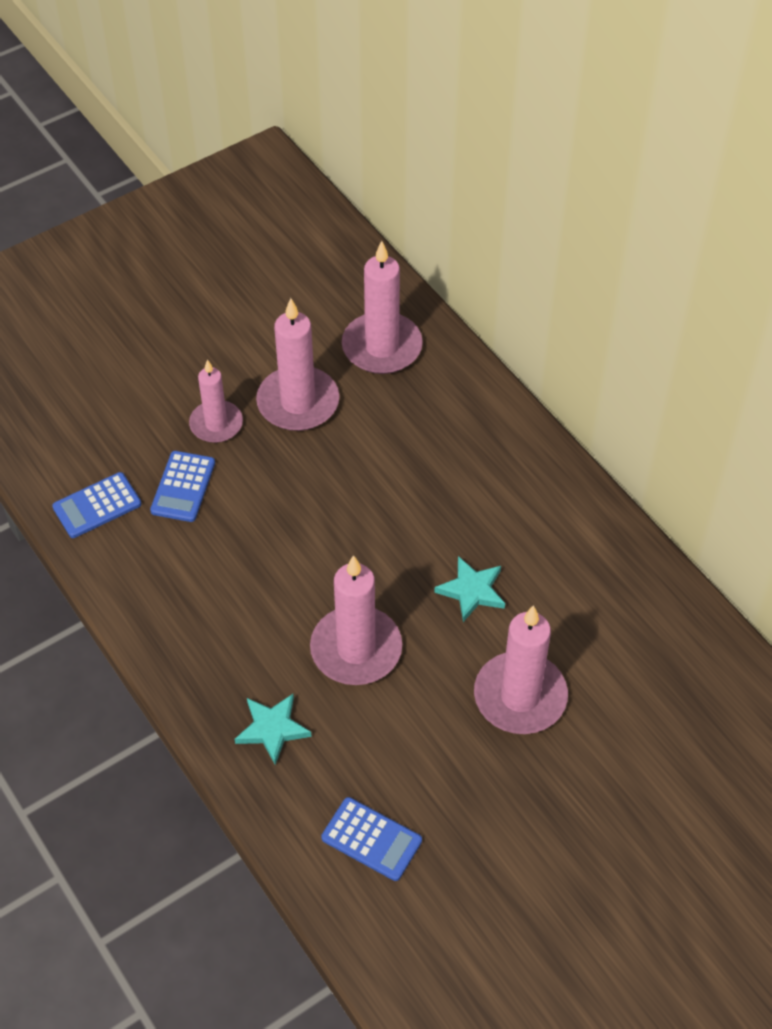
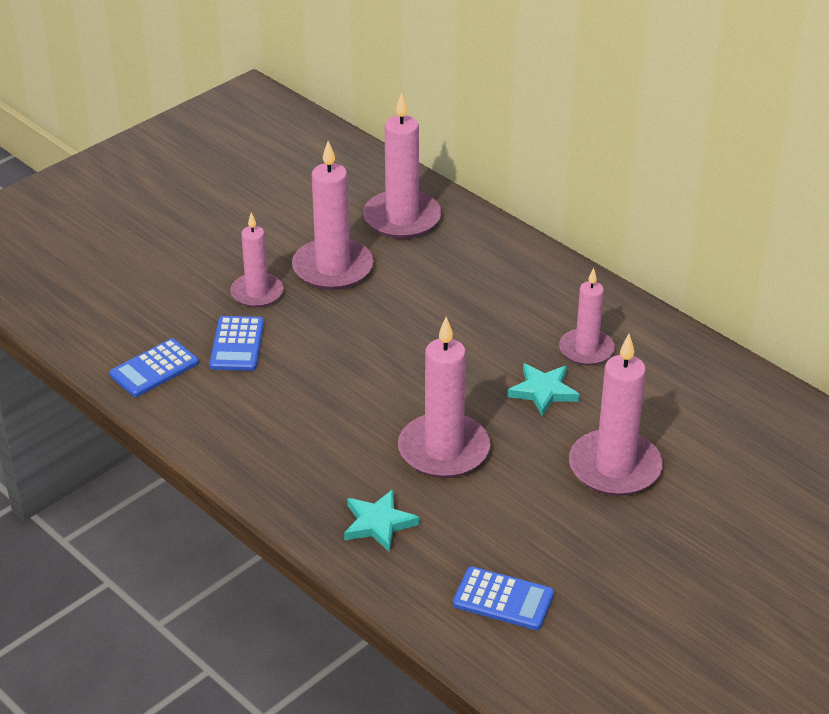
camera: 10 degrees left, 15 degrees down
none -> pink candle [559,268,615,366]

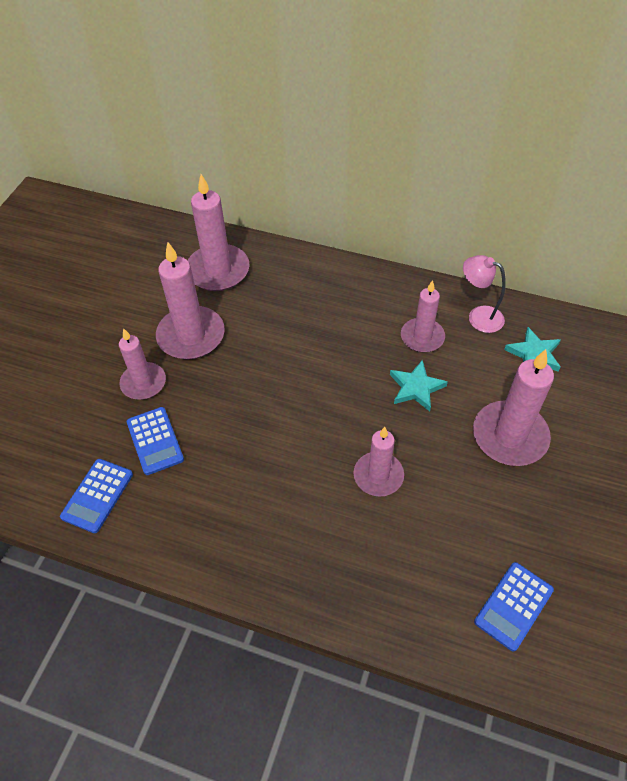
camera: 25 degrees left, 15 degrees up
turquoise star [344,489,419,553] -> turquoise star moved to [504,327,561,372]
pink candle [398,317,490,478] -> pink candle [354,427,404,497], size x0.64
blue calculator [453,566,554,630] -> blue calculator turned 135 degrees clockwise [474,562,554,652]
none -> pink lamp [463,255,506,333]

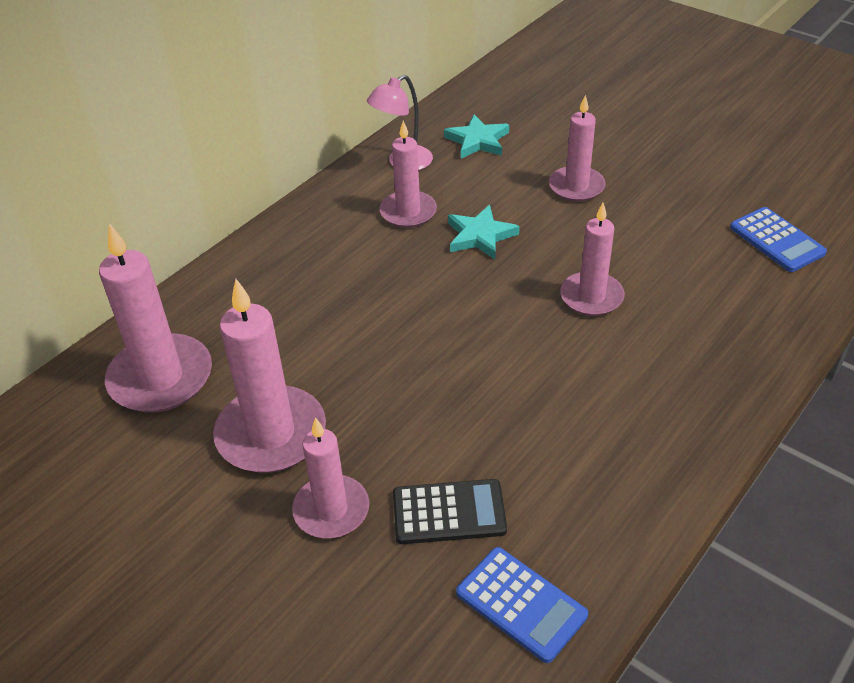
camera: 70 degrees left, 10 degrees down
blue calculator [127,407,184,475] -> black calculator [393,479,507,544]
pink candle [473,349,554,466] -> pink candle [549,95,606,202], size x0.64

